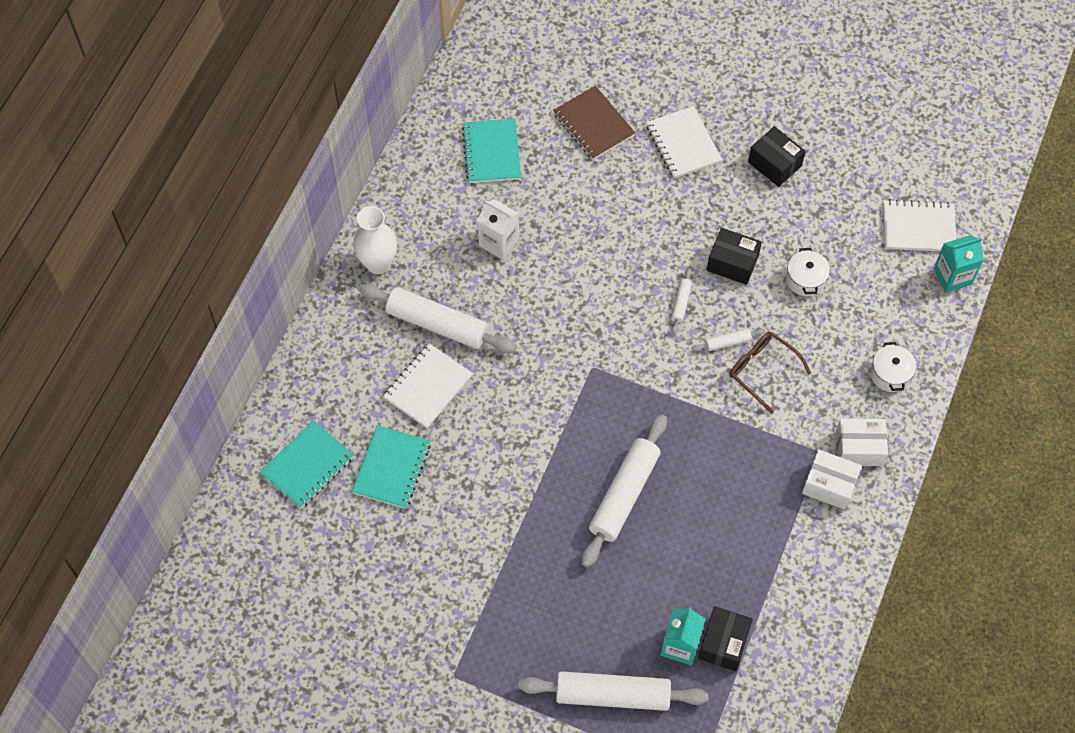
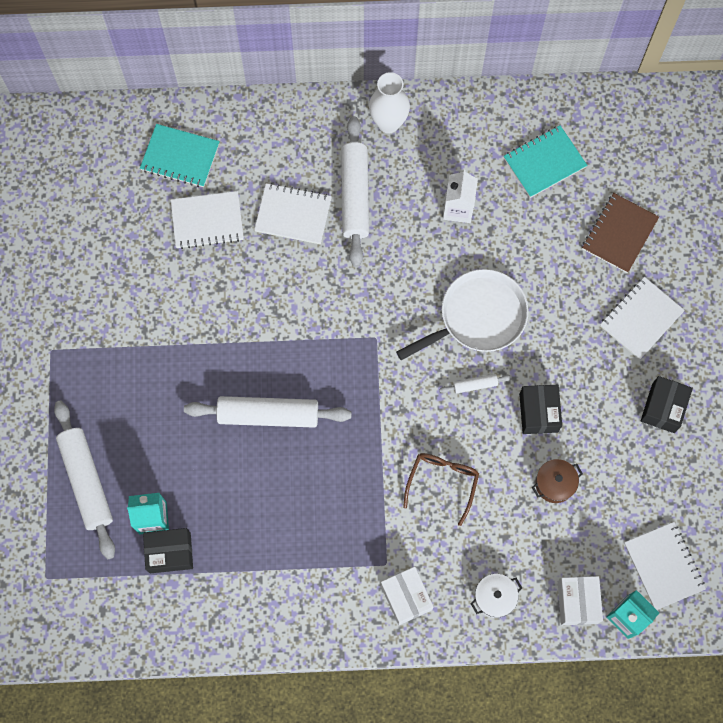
camera: 65 degrees right, 10 degrees up
turquoise notebook [351,425,431,509] -> white notebook [171,191,244,249]
white rolling pin [692,329,765,351] -> none
white pot [786,248,830,296] -> brown pot [532,459,583,503]
white box [802,449,862,510] -> white box moved to [558,576,603,625]
none -> white pan [396,269,529,360]

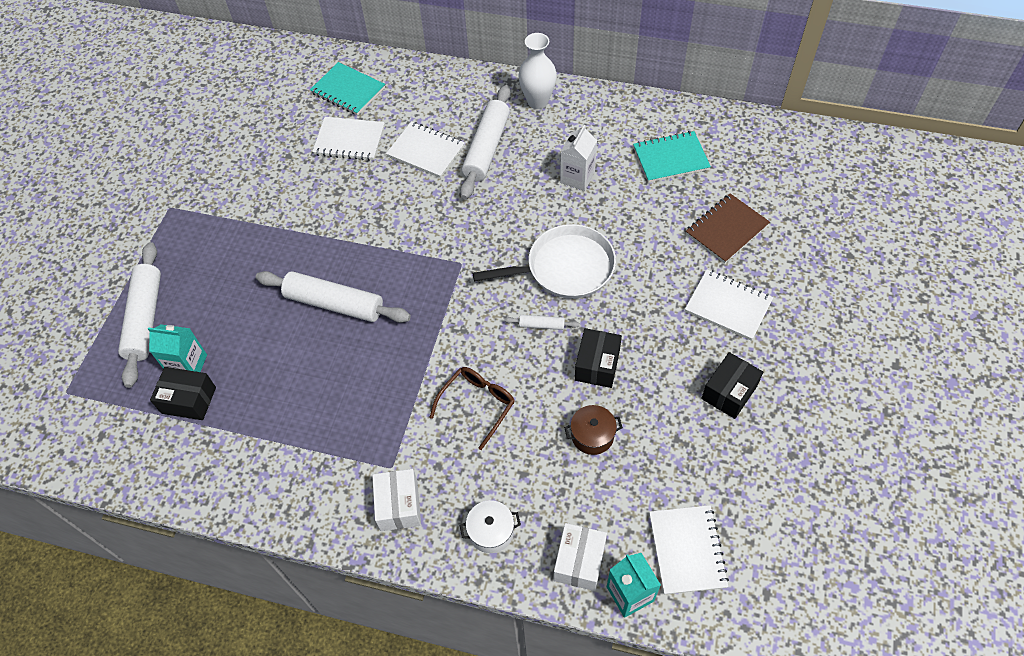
camera: 20 degrees right, 15 degrees down
white notebook [600,277,685,360] -> white notebook turned 60 degrees clockwise [685,270,773,341]

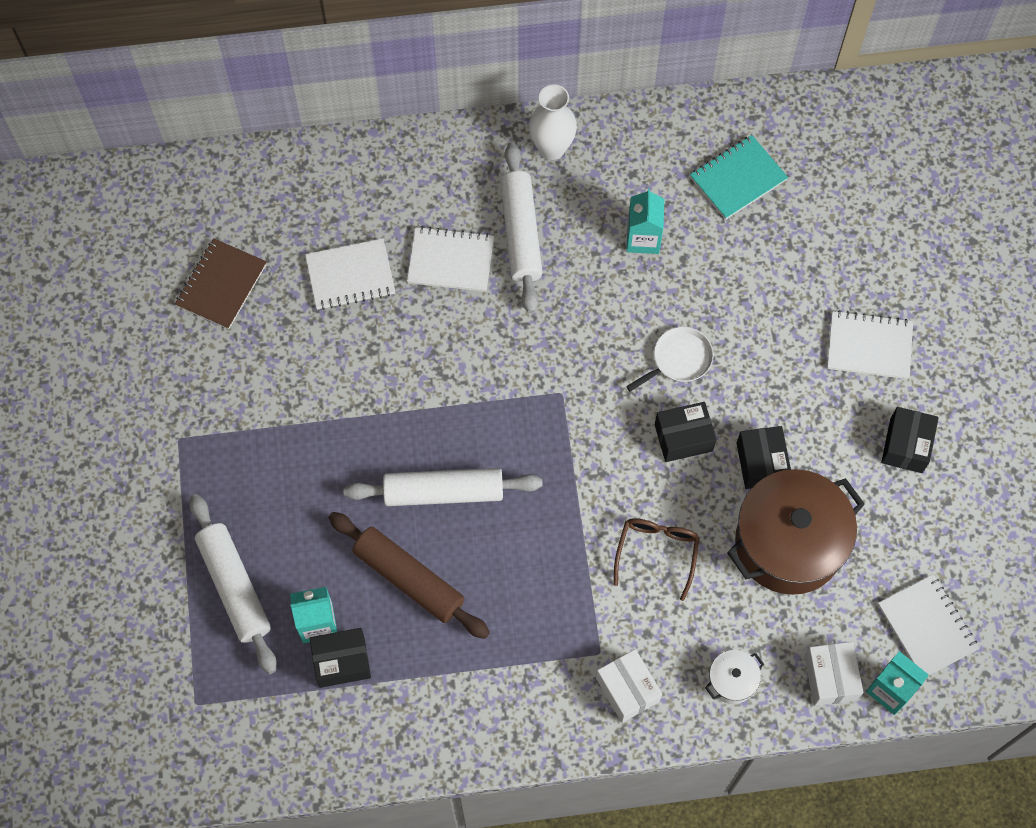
camera: 25 degrees left, 10 degrees up
turquoise notebook [310,62,385,115] -> none
white pan [473,224,616,299] -> white pan [626,327,714,392], size x0.59
white rolling pin [504,315,580,330] -> black box [655,402,716,462]
white carton [560,125,597,191] -> turquoise carton [626,188,664,254]
brown pot [564,405,623,455] -> brown pot [727,469,865,595], size x2.33
brown notebook [686,193,770,263] -> brown notebook moved to [175,238,267,329]
none -> brown rolling pin [328,512,490,639]

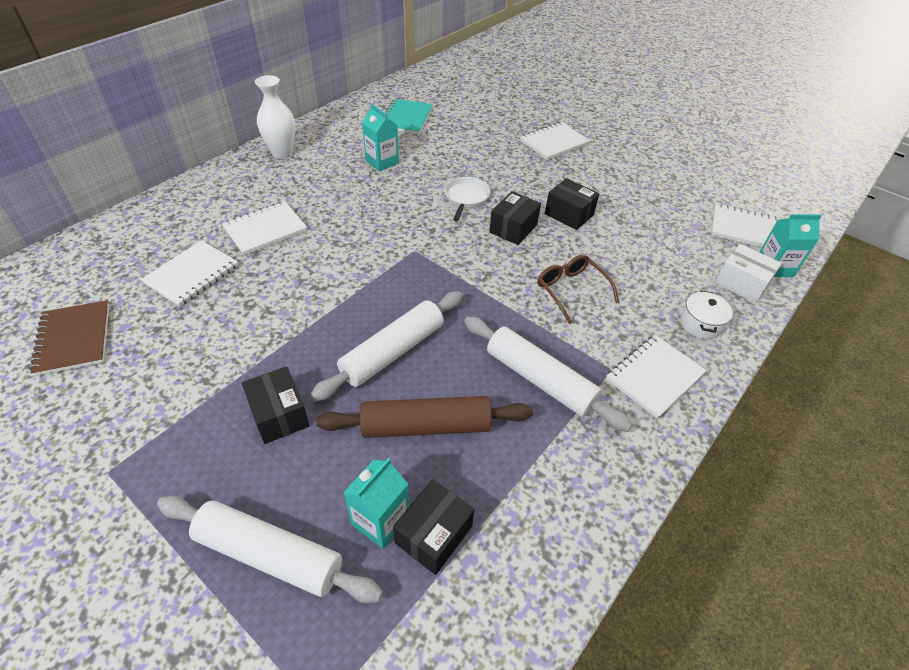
camera: 45 degrees left, 20 degrees down
white rolling pin [500,142,543,313] -> white rolling pin moved to [464,316,632,432]
white box [596,649,662,723] -> white notebook [606,335,707,419]
brown pot [727,469,865,595] -> none
black box [881,407,939,473] -> black box moved to [242,366,310,444]

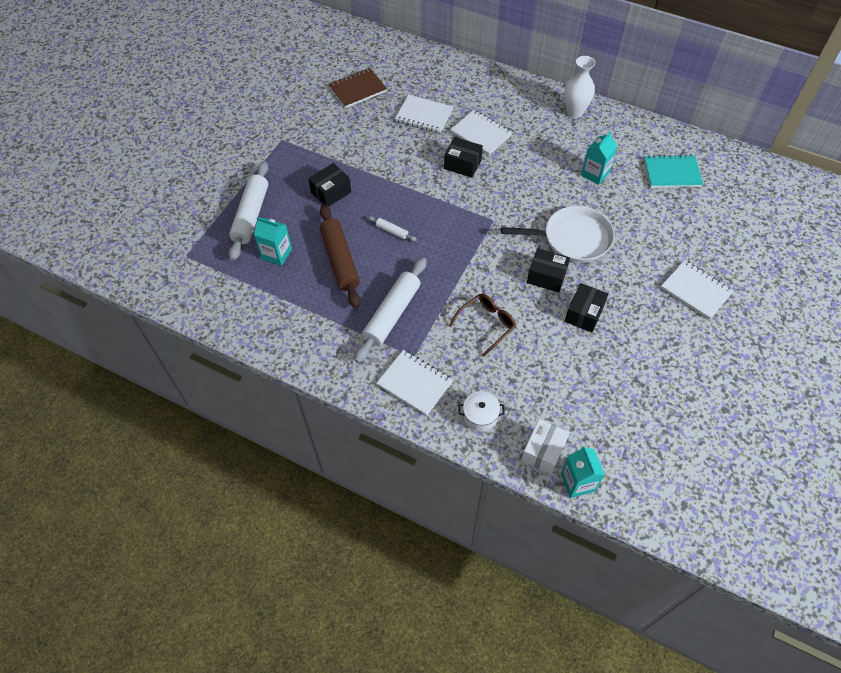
camera: 80 degrees right, 10 degrees up
white rolling pin [310,291,462,402] -> white rolling pin [368,216,417,241], size x0.44
black box [393,479,475,575] -> black box moved to [444,137,483,178]
white pan [445,177,490,221] -> white pan [501,206,615,263], size x1.71
white notebook [711,204,781,247] -> none

